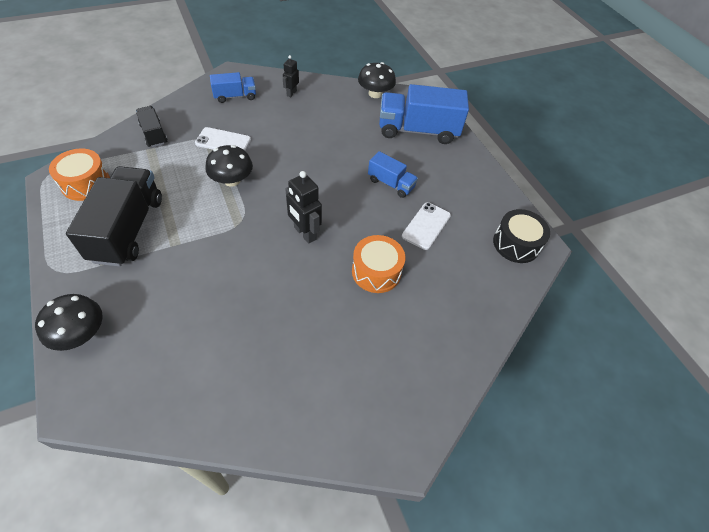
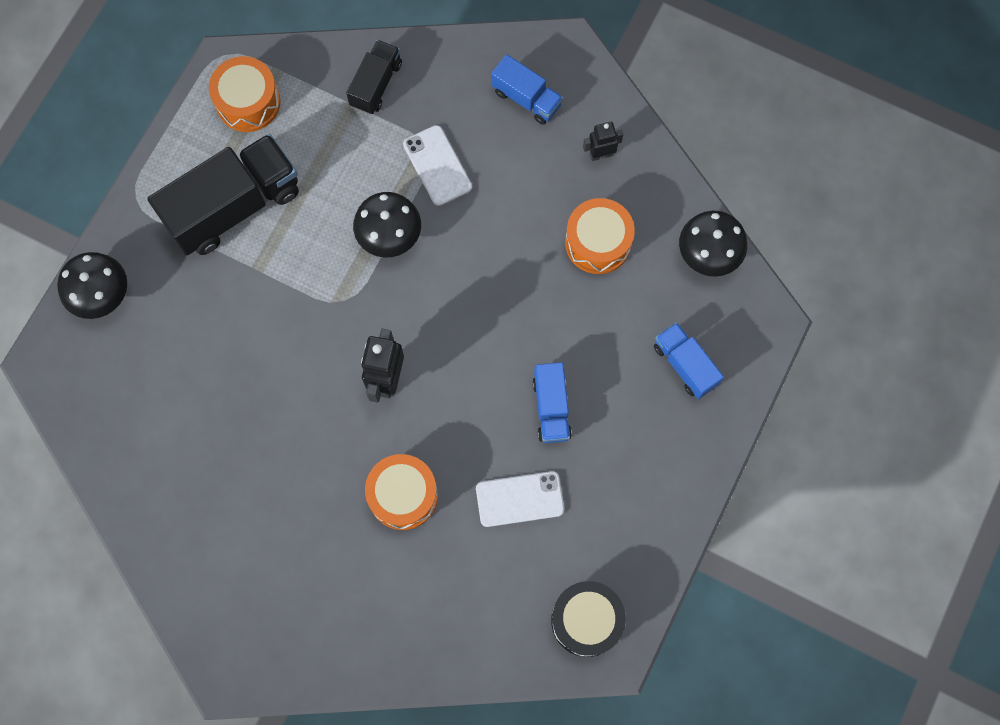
camera: 55 degrees right, 20 degrees up
blue truck [379,84,469,144] -> blue truck [654,322,724,399], size x0.53
none -> orange drum [565,198,635,274]

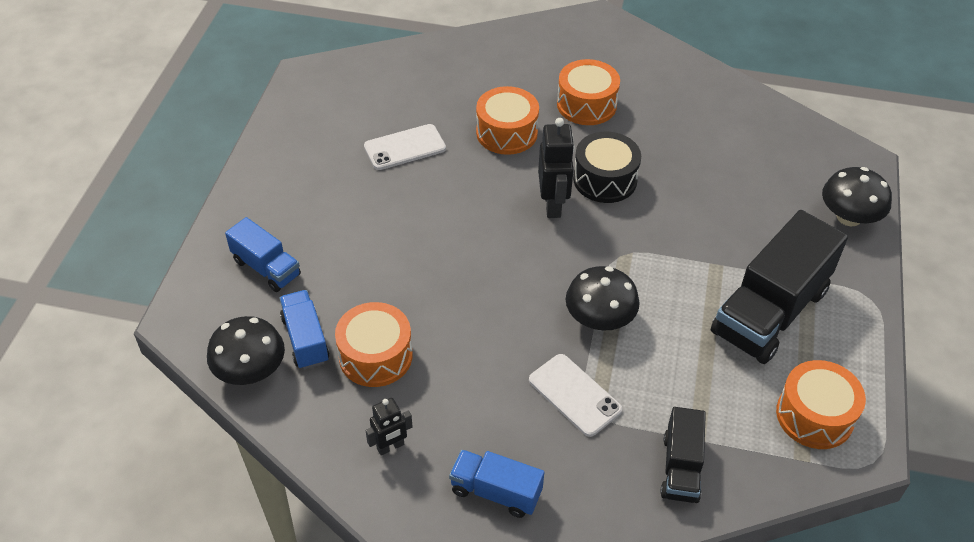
camera: 165 degrees right, 25 degrees down
blue truck [532,362,572,443] -> blue truck moved to [279,290,329,369]
black drum [551,581,626,657] -> black drum moved to [573,132,641,203]
none -> orange drum [557,59,620,125]

